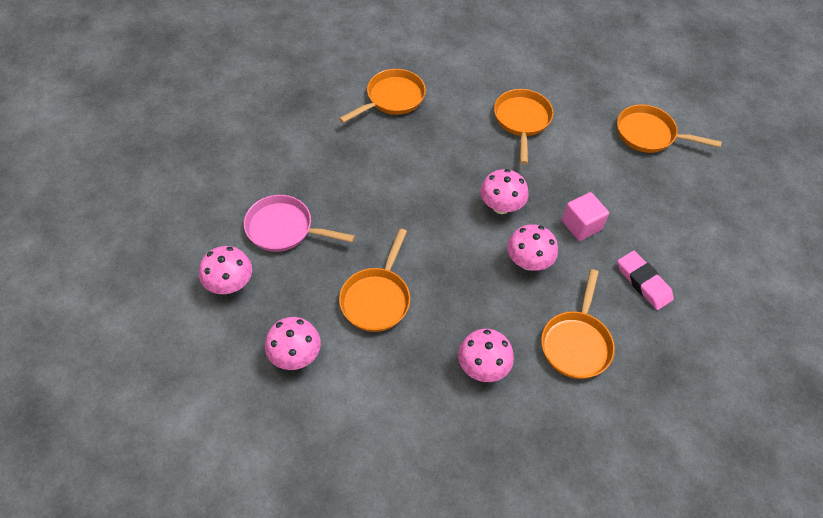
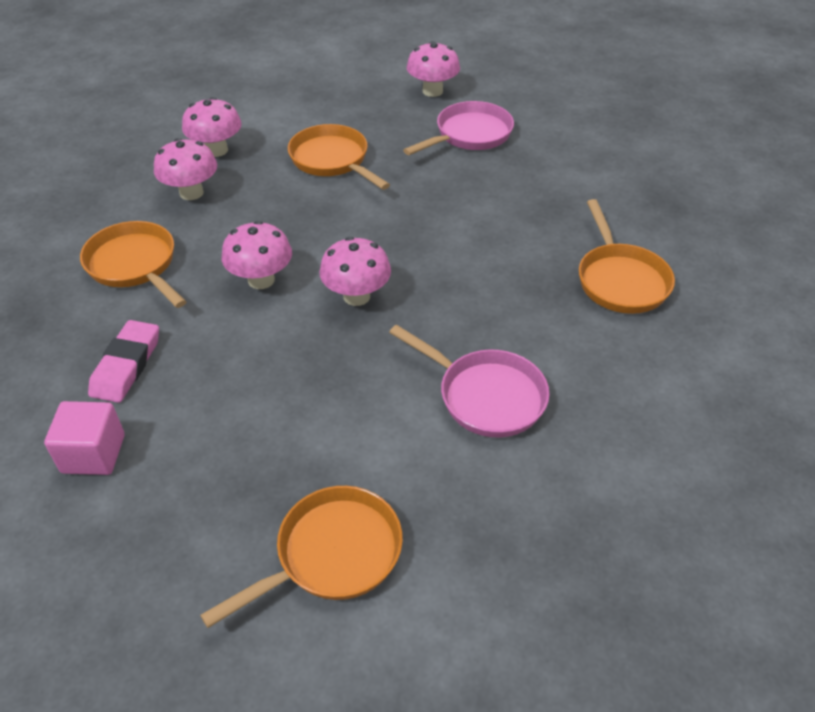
camera: 125 degrees right, 10 degrees down
pink mushroom [265,317,321,370] -> pink mushroom moved to [182,97,242,157]
orange pan [494,89,553,164] -> pink pan [389,325,550,437]
pink cube [562,192,609,241] -> pink cube moved to [44,401,125,475]
pink eraser [618,251,674,310] -> pink eraser turned 75 degrees counterclockwise [88,320,159,403]

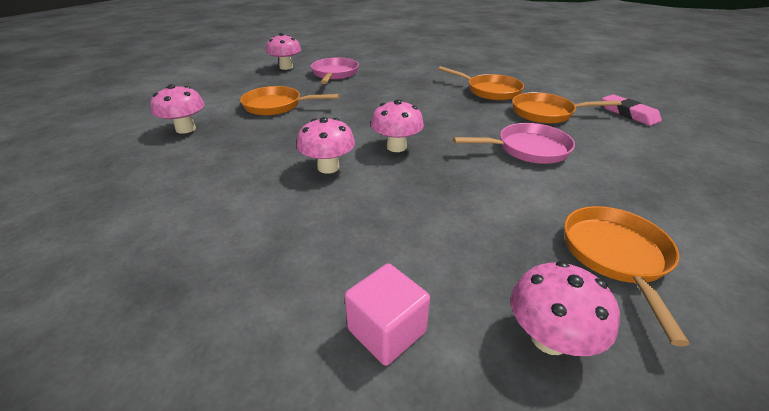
camera: 45 degrees left, 10 degrees down
orange pan [80,221,187,308] -> orange pan moved to [512,92,621,124]
pink eraser [88,320,159,403] -> pink eraser moved to [602,94,662,126]
pink mushroom [154,138,217,200] -> pink mushroom moved to [511,261,620,356]

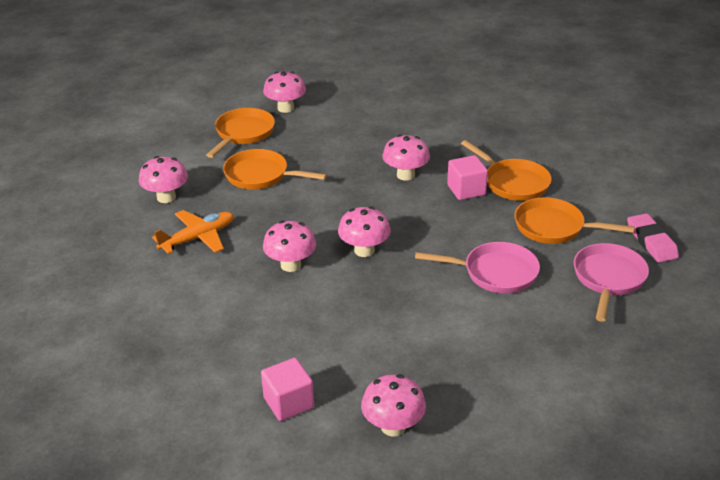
camera: 15 degrees right, 0 degrees up
pink pan [311,58,359,84] -> pink pan moved to [574,243,649,322]
orange pan [564,206,690,346] -> orange pan moved to [206,108,275,158]
none -> orange plane [152,210,234,254]
none -> pink mushroom [383,134,430,181]
none -> pink cube [447,155,488,200]

